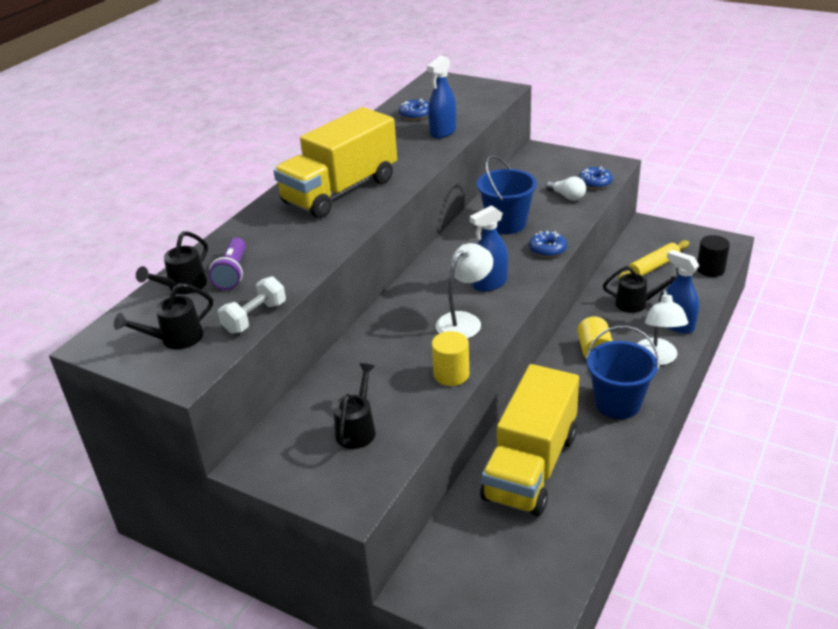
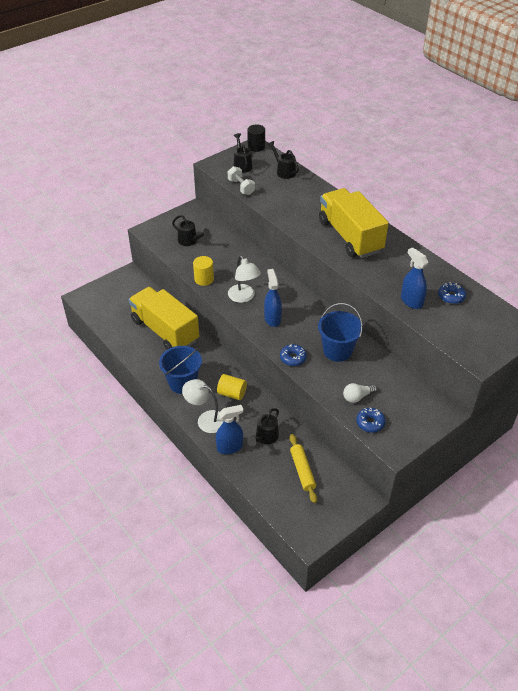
camera: 110 degrees right, 10 degrees up
purple flashlight [209,238,246,290] -> none
black cylinder [697,235,730,277] -> black cylinder moved to [247,124,265,152]

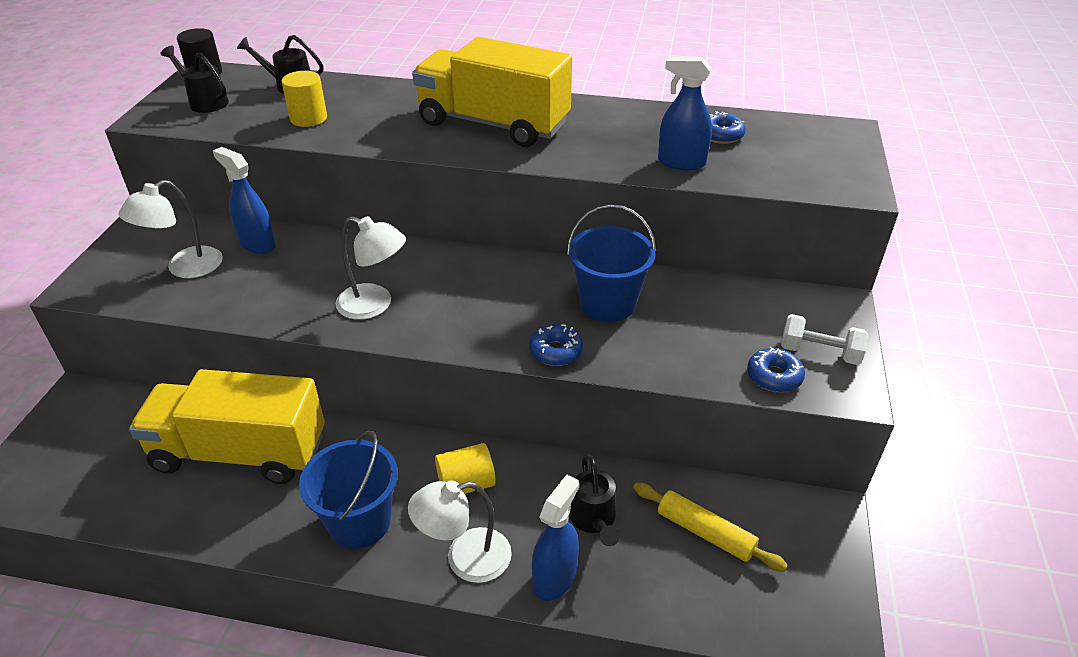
camera: 40 degrees left, 5 degrees down
black watering can [172,215,210,246] -> white lamp [118,180,223,278]
yellow cylinder [193,256,214,286] -> yellow cylinder moved to [281,71,327,127]
white dumbbell [228,166,255,195] -> white dumbbell moved to [781,314,869,365]
blue spray bottle [264,269,282,327] -> blue spray bottle moved to [213,147,276,254]
white light bulb [343,383,377,403] -> none

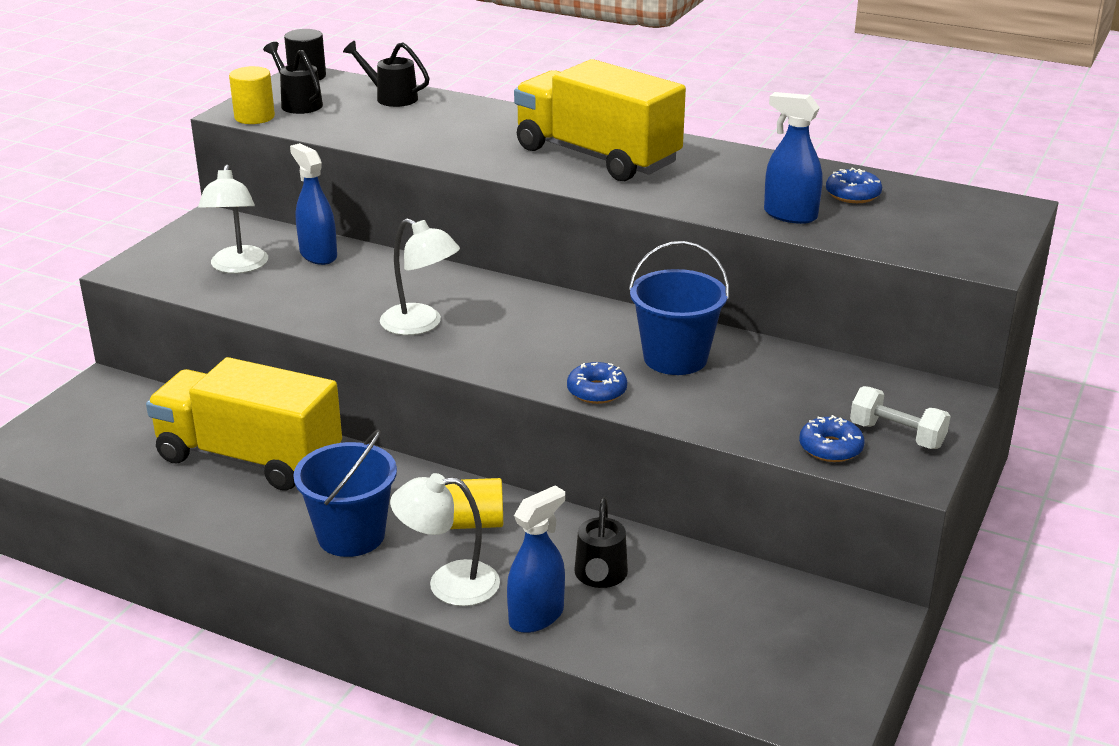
camera: 15 degrees right, 10 degrees down
white lamp [118,180,223,278] -> white lamp turned 60 degrees counterclockwise [198,164,268,274]
yellow cylinder [281,71,327,127] -> yellow cylinder moved to [229,66,275,124]
yellow rolling pin [633,483,788,572] -> none

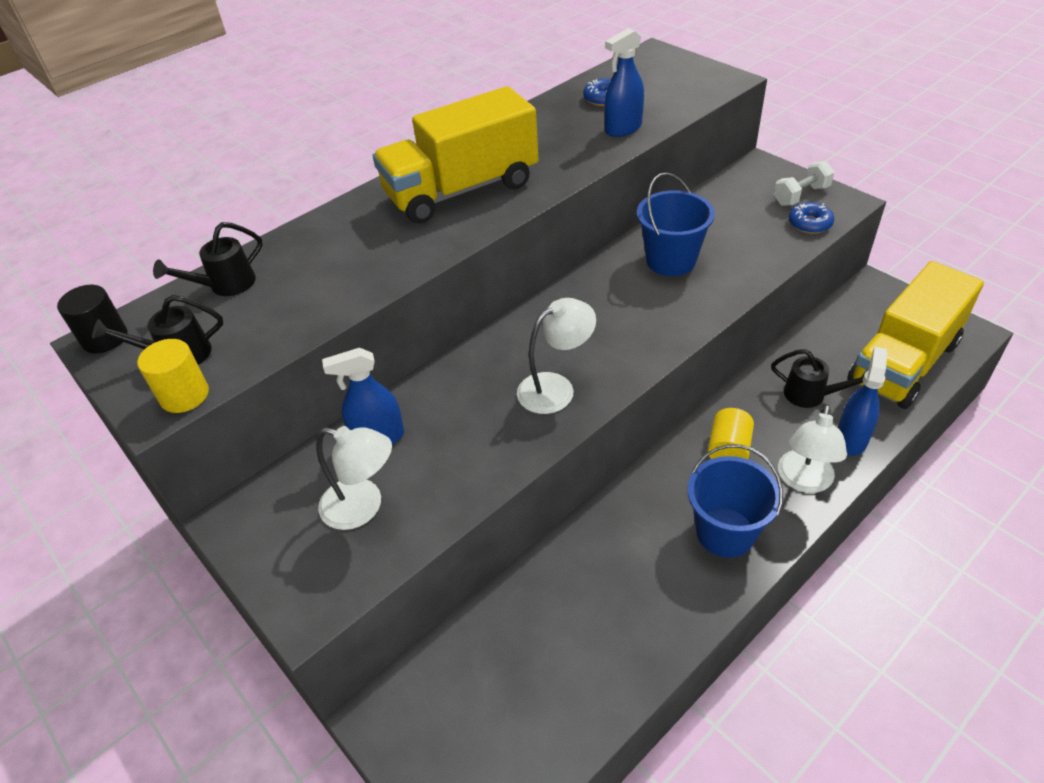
camera: 65 degrees left, 15 degrees up
yellow truck [146,357,342,491] -> yellow truck moved to [847,261,984,409]
blue spray bottle [507,485,565,633] -> blue spray bottle turned 45 degrees clockwise [838,347,888,456]
blue donut [567,362,627,404] -> none

